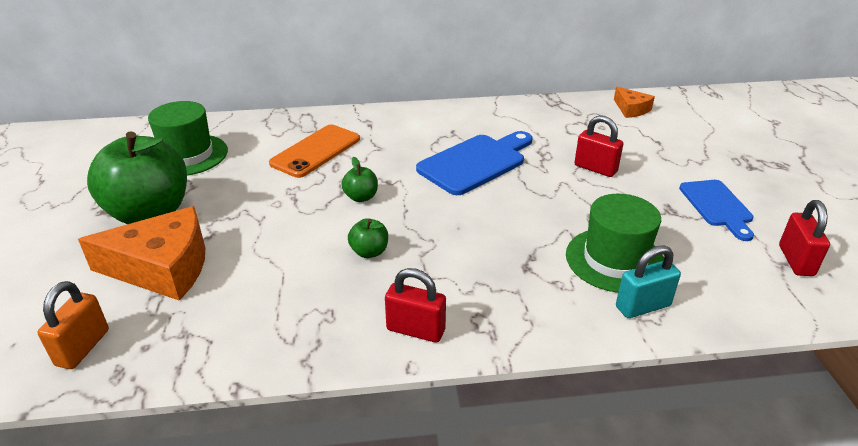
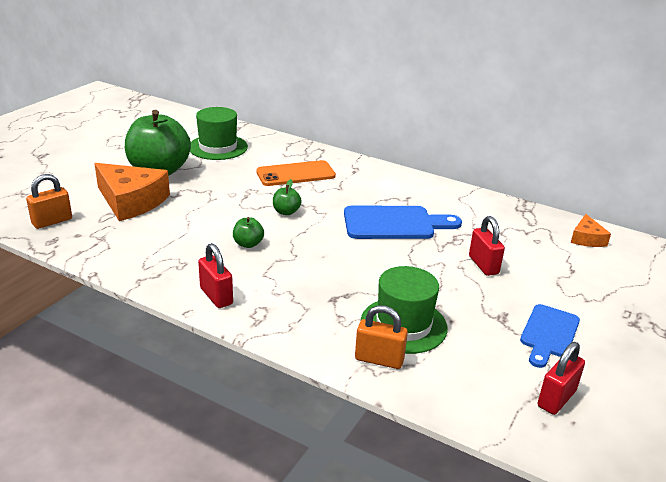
camera: 35 degrees right, 5 degrees down
turquoise padlock [616,245,681,318] -> orange padlock [355,305,408,369]

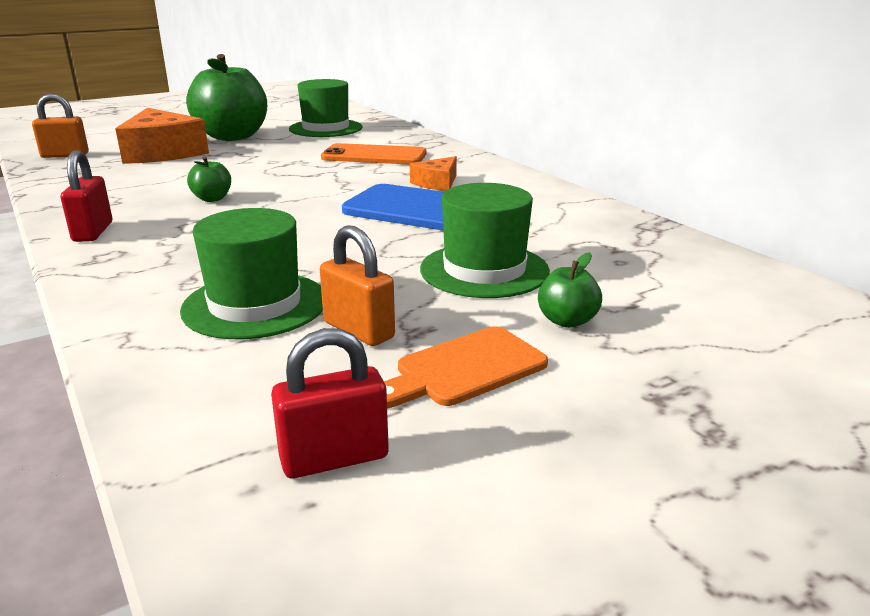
camera: 30 degrees right, 5 degrees down
green apple [273,179,302,215] -> green apple moved to [538,252,602,328]
orange padlock [355,305,408,369] -> orange padlock moved to [320,225,395,346]
red padlock [469,216,505,276] -> green hat [420,183,550,298]
blue cutting board [520,304,580,368] -> orange cutting board [384,326,548,408]
orange cheese [571,214,611,247] -> orange cheese moved to [410,156,457,191]

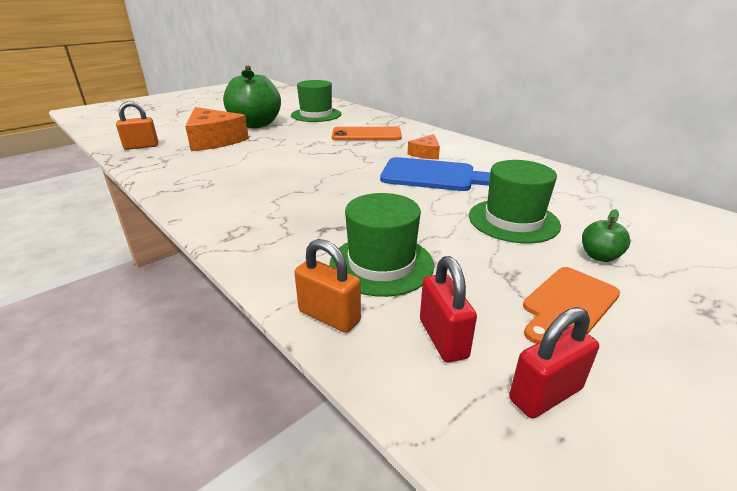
camera: 10 degrees left, 5 degrees up
red padlock [61,150,112,242] -> red padlock moved to [420,256,477,363]
green apple [187,157,231,202] -> none
orange padlock [320,225,395,346] -> orange padlock moved to [294,239,361,333]

